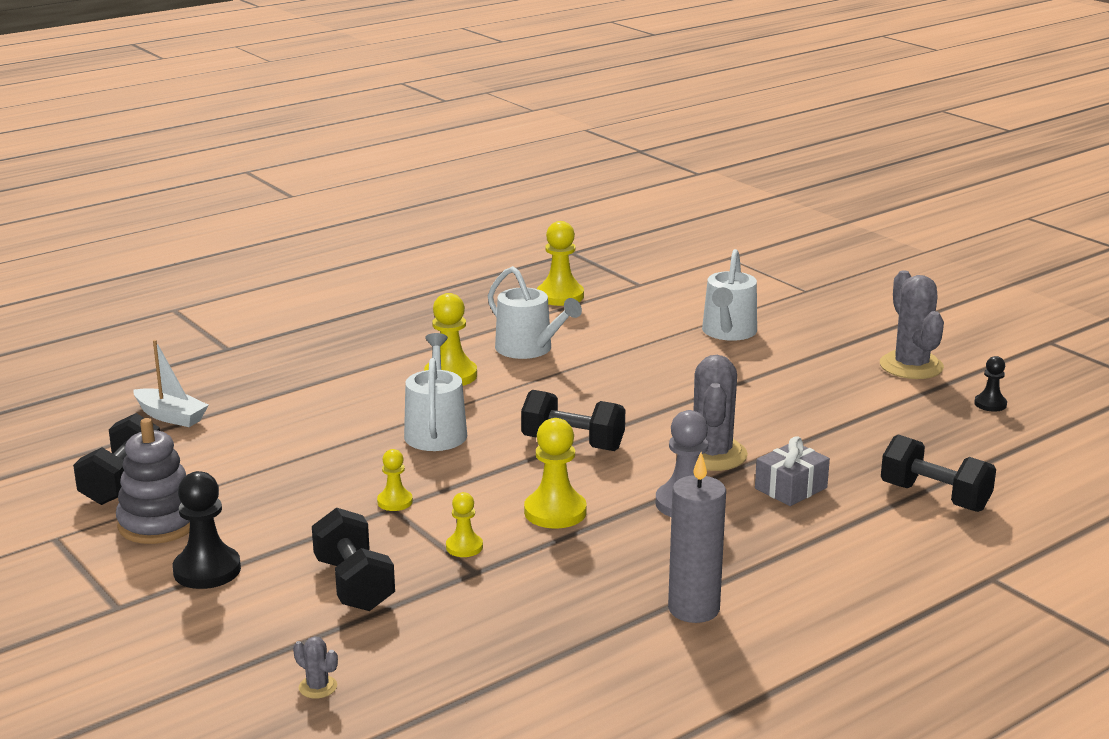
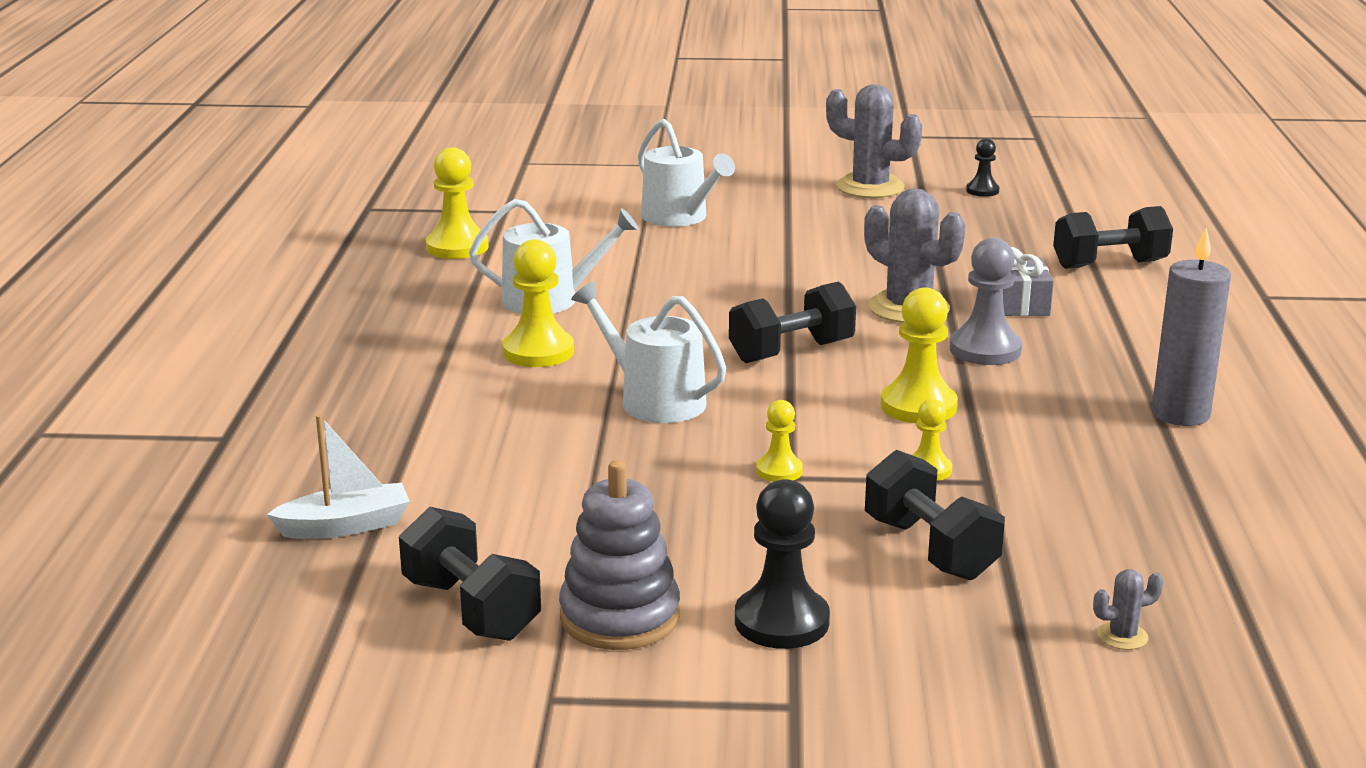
camera: 50 degrees left, 0 degrees up
black dumbbell [312,507,395,611] -> black dumbbell turned 45 degrees clockwise [865,450,1005,580]

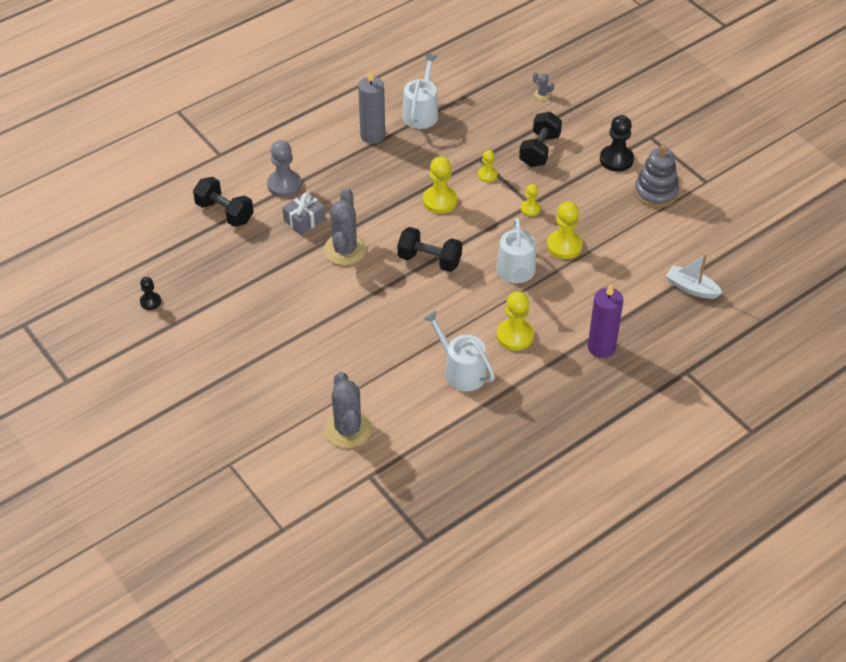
camera: 130 degrees left, 25 degrees up
black dumbbell [399,507,541,641] -> none
yellow pawn [426,147,488,259] -> yellow pawn moved to [547,201,583,259]
white watering can [638,119,735,227] -> white watering can moved to [402,54,438,129]
grey cactus [826,84,923,198] -> grey cactus moved to [324,372,372,448]
grey pawn [950,238,1022,365] -> grey pawn moved to [267,140,302,197]
none -> purple candle [588,284,624,358]

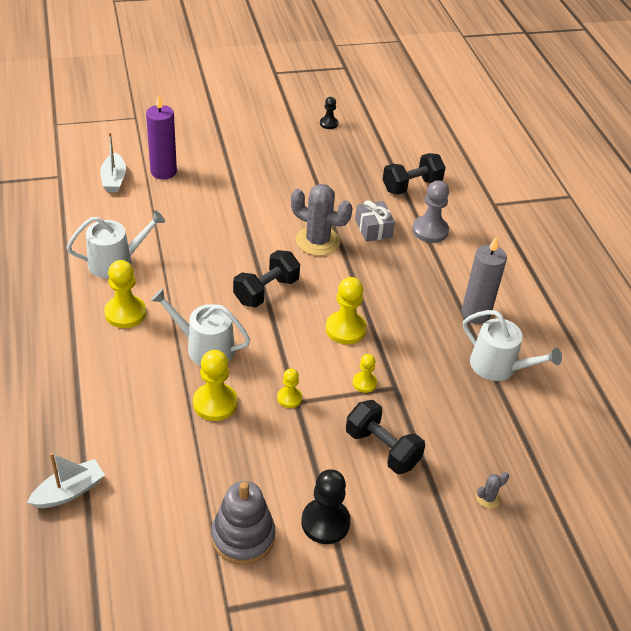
camera: 110 degrees right, 5 degrees down
grey cactus [324,372,372,448] -> white boat [100,132,126,192]
purple candle [588,284,624,358] -> purple candle moved to [146,95,177,180]

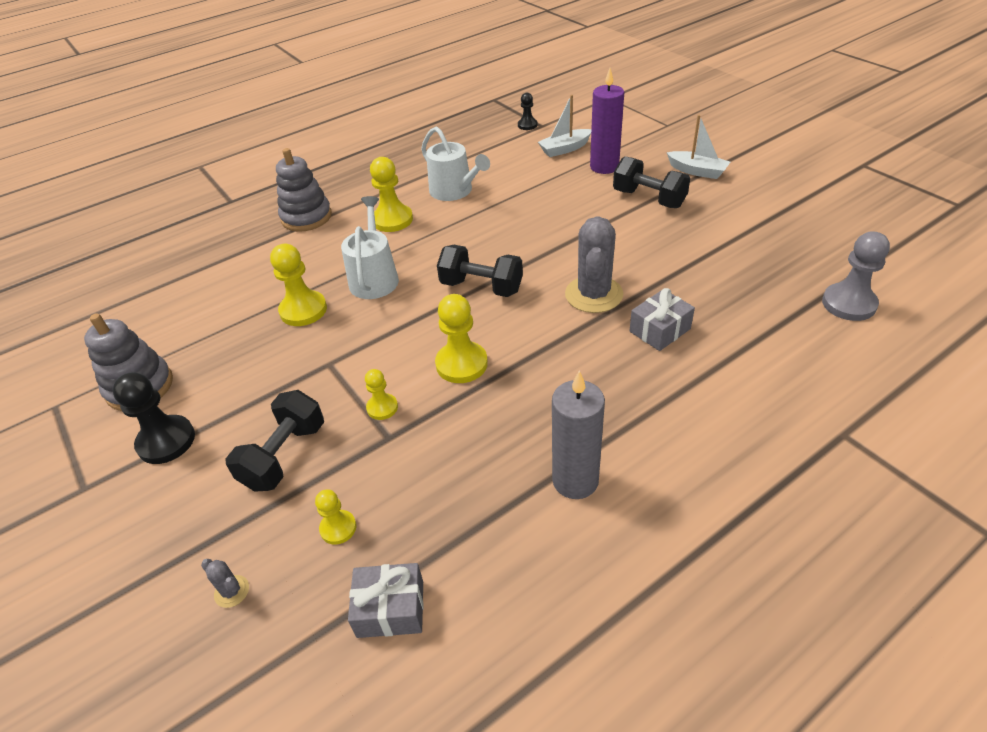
camera: 75 degrees right, 0 degrees up
white boat [27,452,105,508] -> white boat moved to [667,115,730,179]
yellow pawn [277,368,302,408] -> yellow pawn moved to [315,489,356,545]
black pawn [320,97,338,129] -> black pawn moved to [518,93,538,130]
black dumbbell [383,153,446,195] -> black dumbbell moved to [613,156,690,208]
grey pawn [412,180,449,243] -> grey pawn moved to [822,231,890,321]
white watering can [463,310,562,381] -> none
none -> grey stacking toy [276,148,332,232]
none -> grey gift [348,563,424,638]

